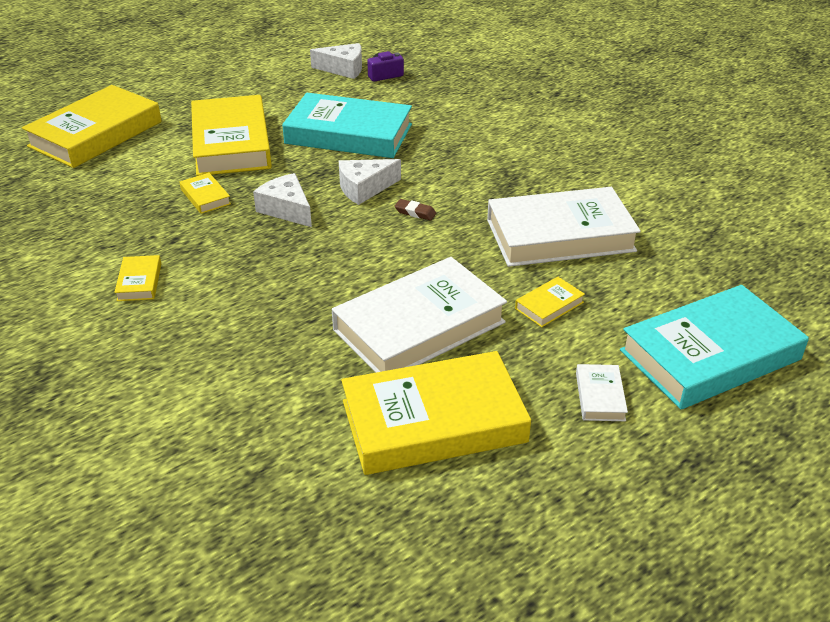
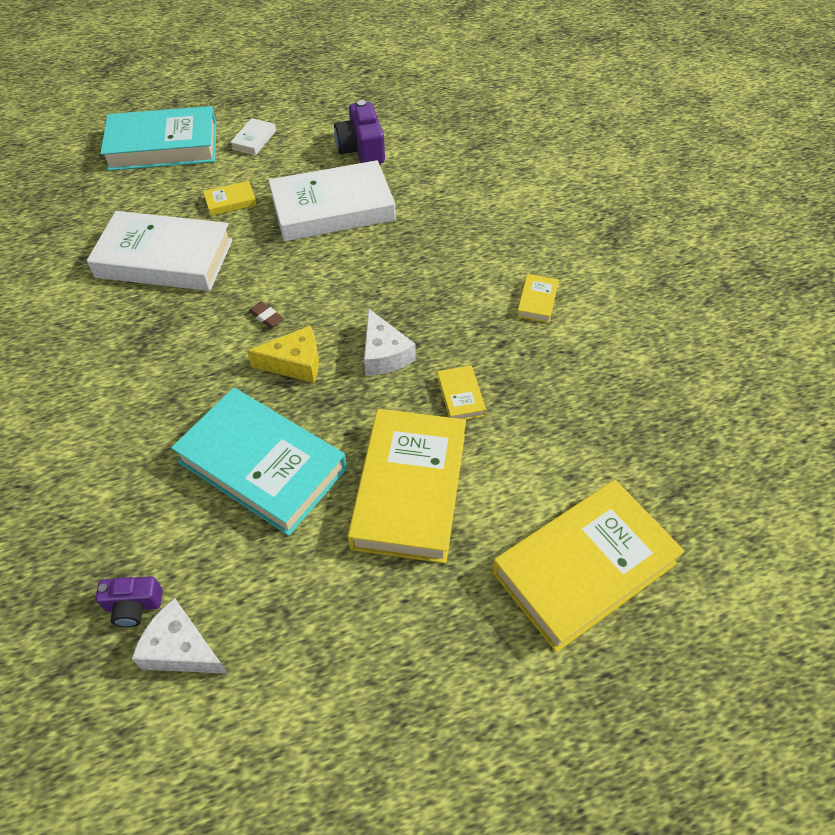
camera: 160 degrees left, 15 degrees up
white cheese [339,159,401,205] -> yellow cheese [247,326,319,383]
yellow book [341,351,531,475] -> purple camera [334,100,385,164]

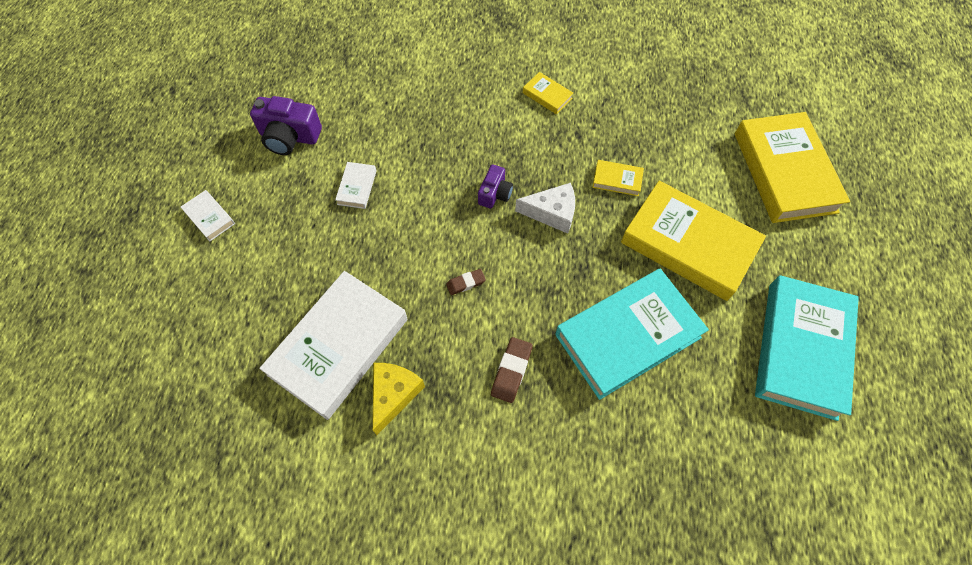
camera: 65 degrees left, 10 degrees up
purple camera [96,576,163,627] -> purple camera moved to [478,164,513,209]
turquoise book [100,106,216,171] -> turquoise book moved to [755,275,859,421]
white cheese [132,598,228,674] -> none
yellow book [203,181,257,216] -> none
yellow cheese [247,326,319,383] -> yellow cheese moved to [373,363,425,435]
white book [268,160,396,242] -> white book [335,162,377,209], size x0.42
none -> brown eraser [491,337,533,403]

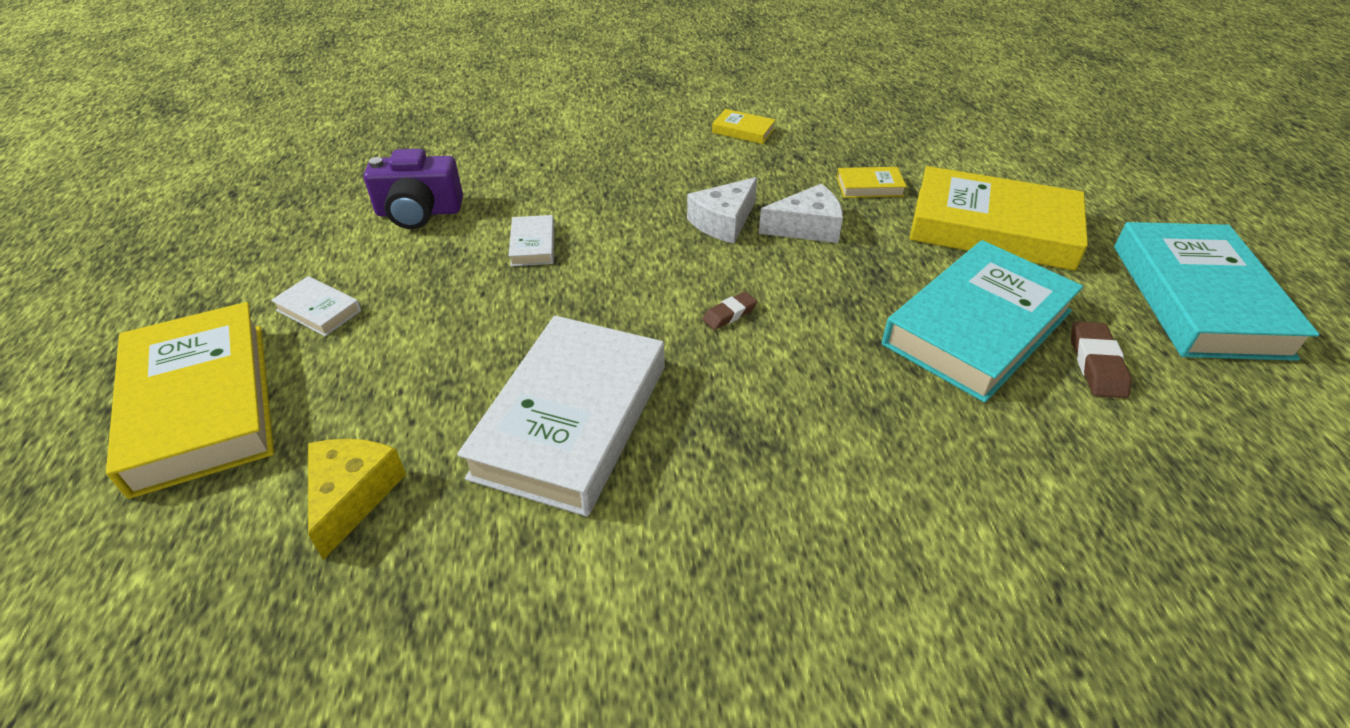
camera: 15 degrees left, 20 degrees down
yellow cheese [373,363,425,435] -> yellow cheese moved to [308,439,406,560]
purple camera [478,164,513,209] -> white cheese [687,177,757,244]
brown eraser [491,337,533,403] -> brown eraser moved to [1071,321,1132,398]
yellow book [735,112,850,223] -> yellow book moved to [106,302,274,499]

